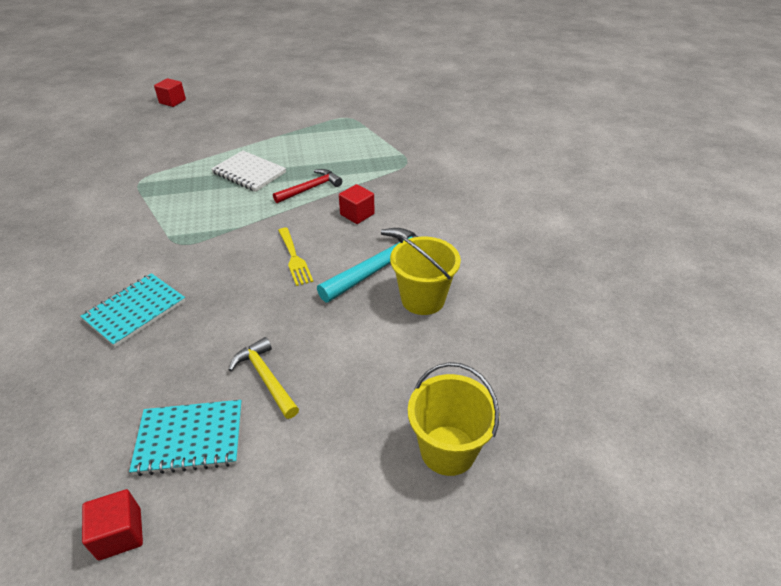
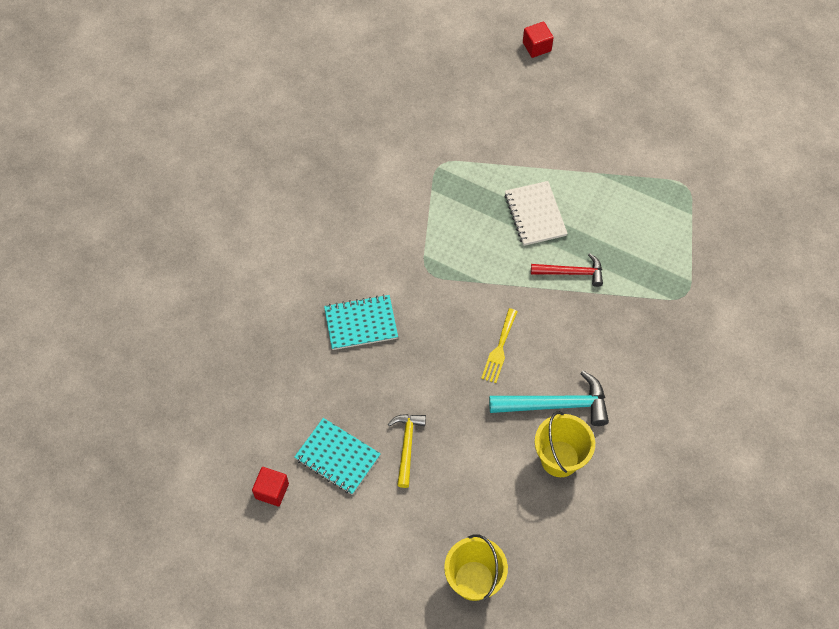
camera: 40 degrees right, 20 degrees up
red cube [339,184,375,224] -> none

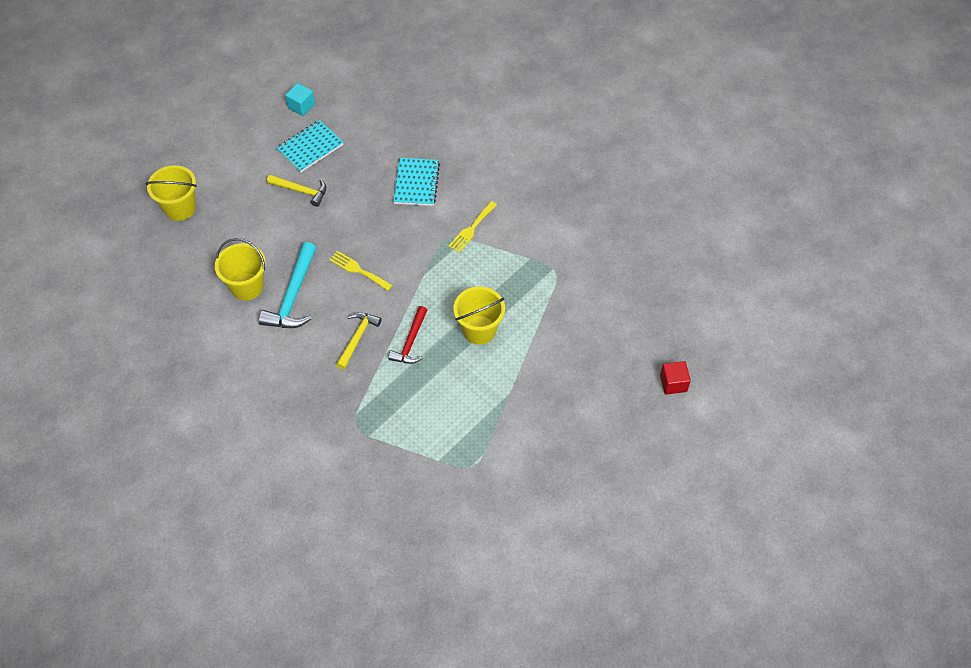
camera: 105 degrees right, 5 degrees down
red cube [252,467,289,506] -> turquoise cube [285,83,315,116]
white notebook [504,181,568,246] -> yellow bucket [453,287,505,344]
none -> yellow hammer [336,312,382,369]
none -> yellow fork [448,201,497,253]

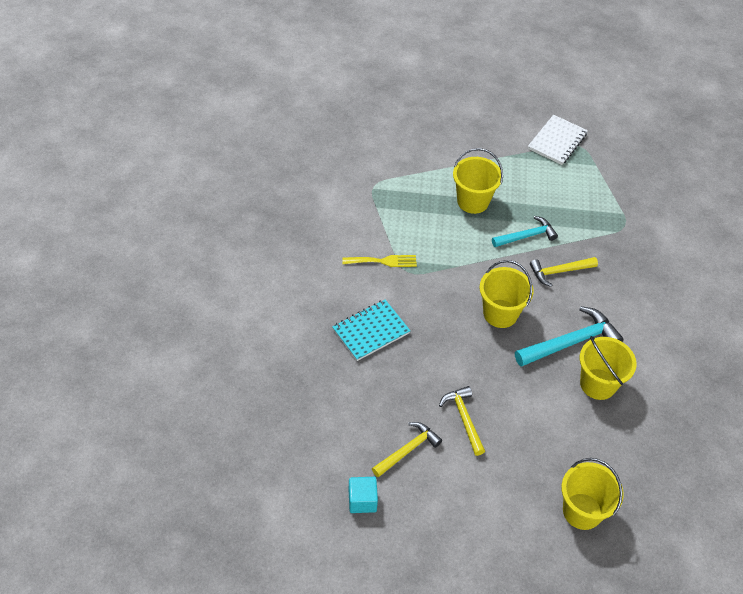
camera: 130 degrees left, 5 degrees down
turquoise notebook [277,120,344,173] -> yellow hammer [372,422,442,477]
yellow fork [329,251,393,291] -> yellow bucket [480,260,534,328]
red hammer [388,306,427,364] -> turquoise hammer [492,216,558,247]
red cube [660,361,691,395] -> none
none -> white notebook [528,115,588,165]

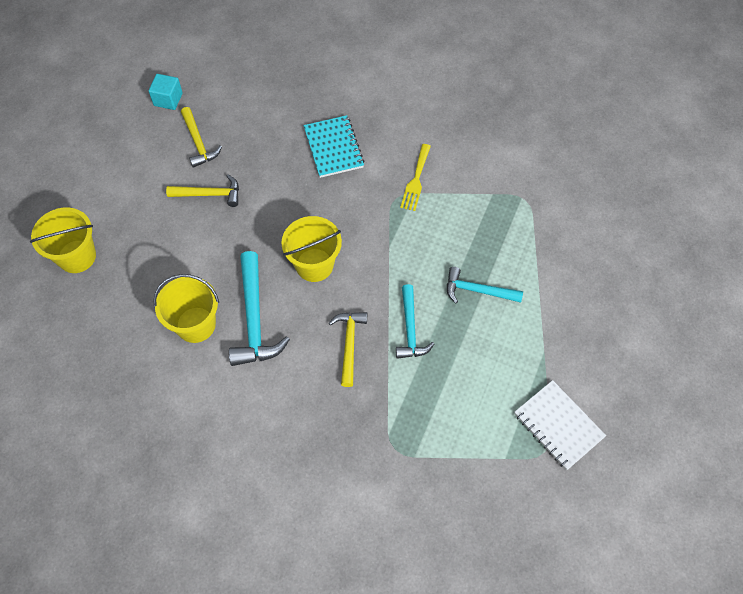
camera: 110 degrees right, 10 degrees up
yellow bucket [453,148,503,214] -> turquoise hammer [447,267,523,303]

